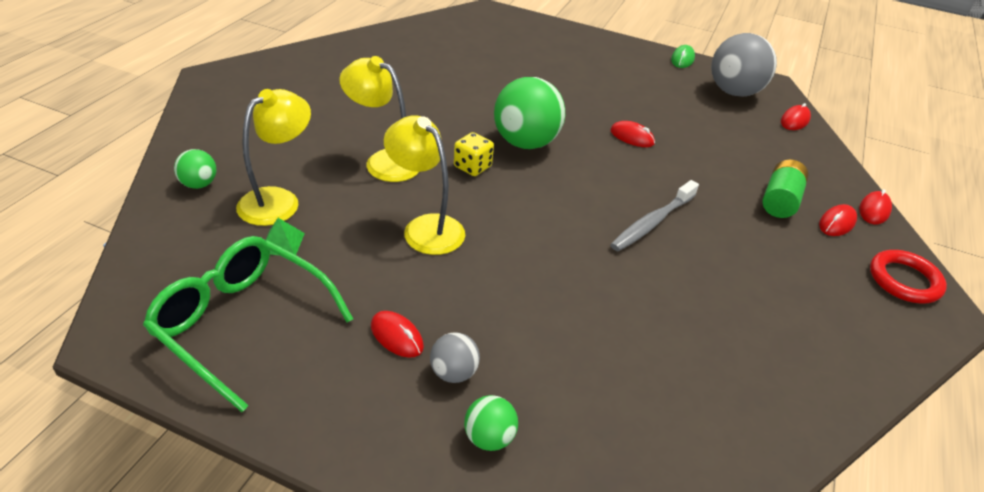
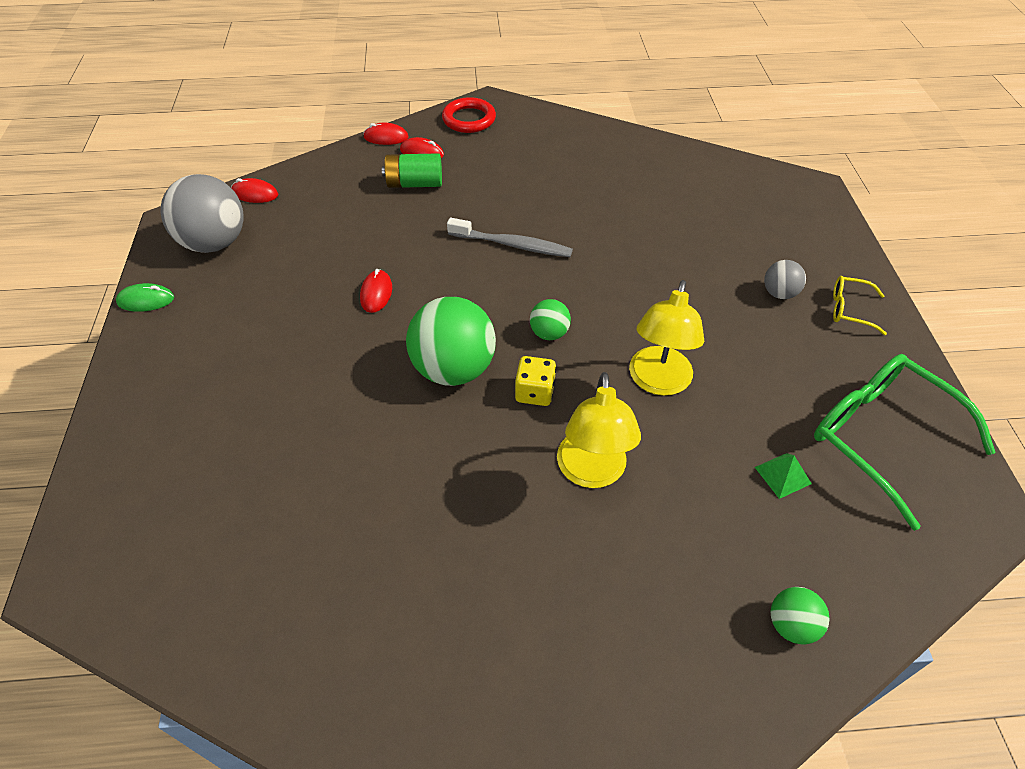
camera: 115 degrees left, 10 degrees up
green glasses [143,236,353,412] -> green glasses turned 135 degrees clockwise [814,354,996,531]
yellow lamp [236,89,311,226] -> none
red mouse [371,311,424,358] -> none
green ball [464,395,518,451] -> green ball moved to [530,299,571,340]
none -> yellow glasses [833,276,887,335]

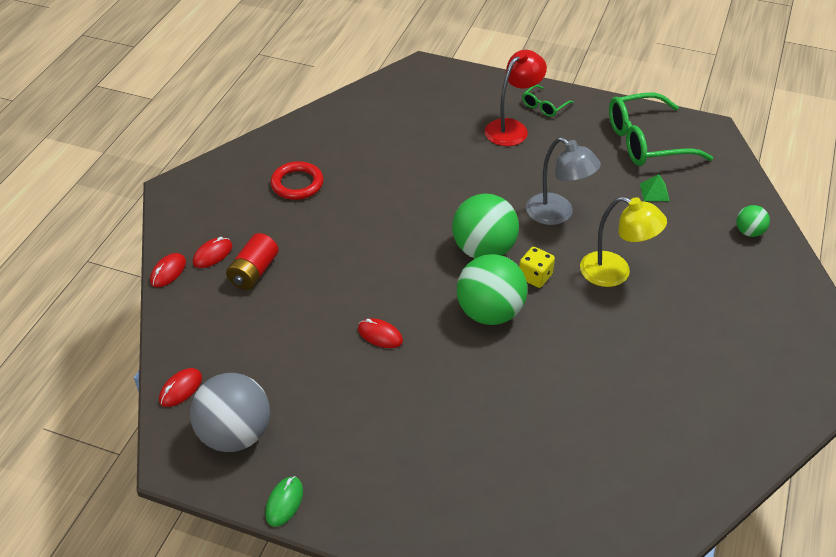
camera: 65 degrees left, 5 degrees down
green battery [382,153,442,188] -> red battery [226,233,279,290]
red ring [442,97,496,133] -> red ring moved to [270,161,324,200]
grey toothbrush [447,218,573,257] -> none
green ball [530,299,571,340] -> green ball [452,193,519,258], size x2.03
yellow lamp [629,280,704,396] -> grey lamp [526,137,601,225]
grey ball [764,260,806,299] -> red lamp [485,50,547,146]
yellow glasses [833,276,887,335] -> green glasses [522,85,574,117]

